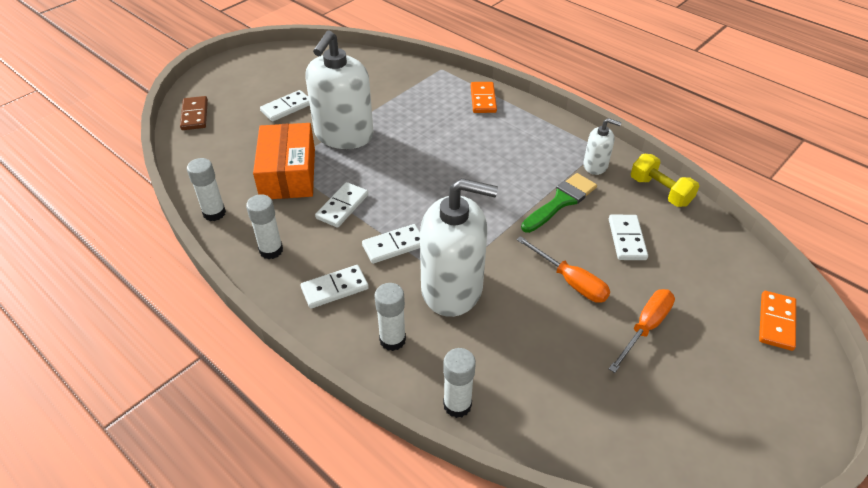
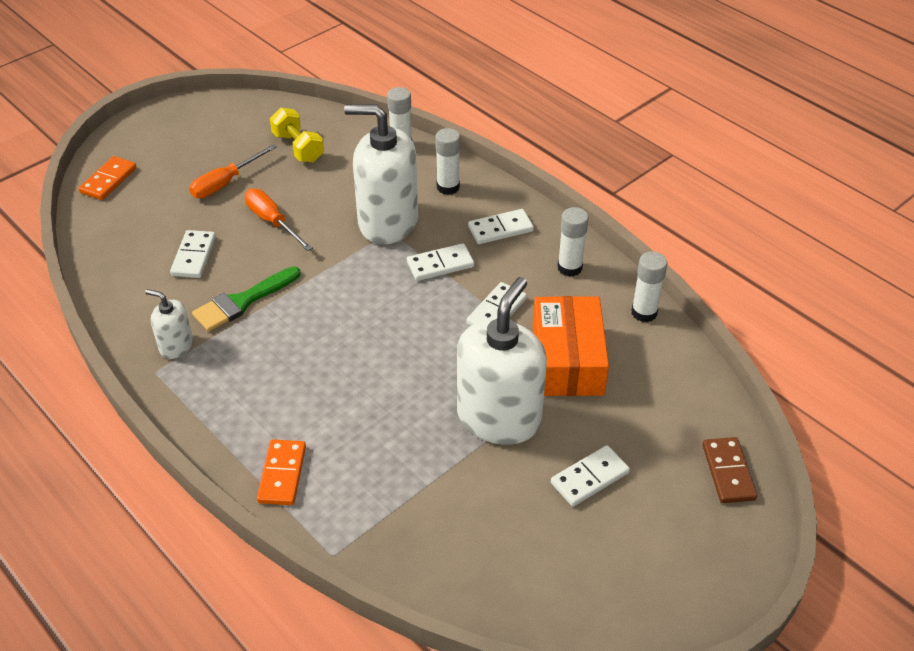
camera: 175 degrees left, 0 degrees up
yellow dumbbell [631,154,699,207] -> yellow dumbbell moved to [270,108,324,163]

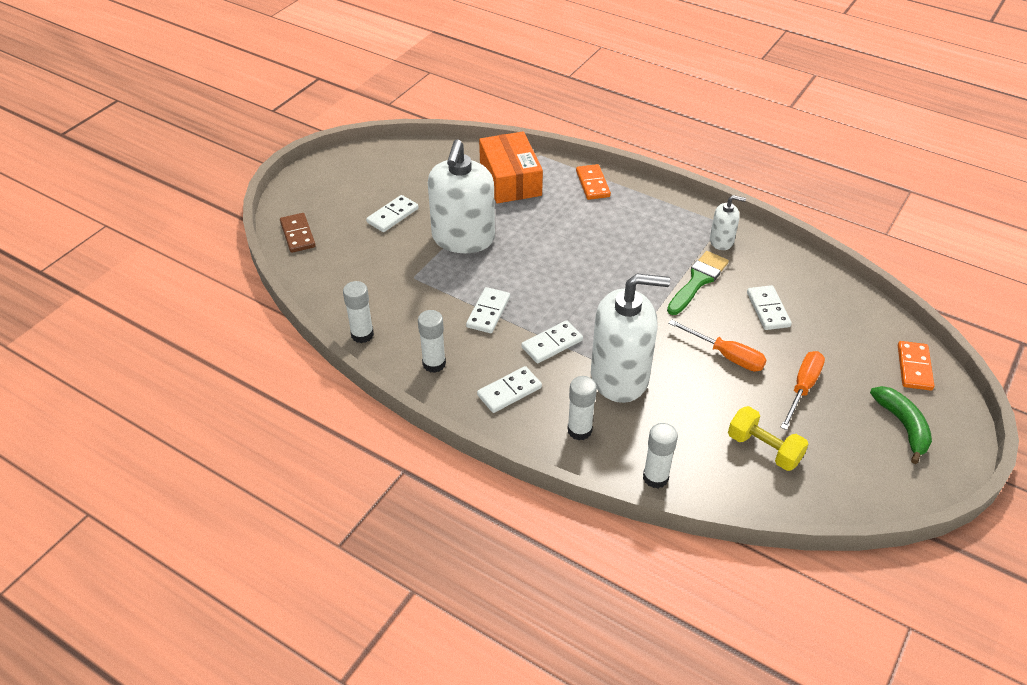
camera: 165 degrees right, 0 degrees up
orange box [533,296,609,396] -> orange box moved to [479,131,543,203]
none -> green banana [870,386,932,464]

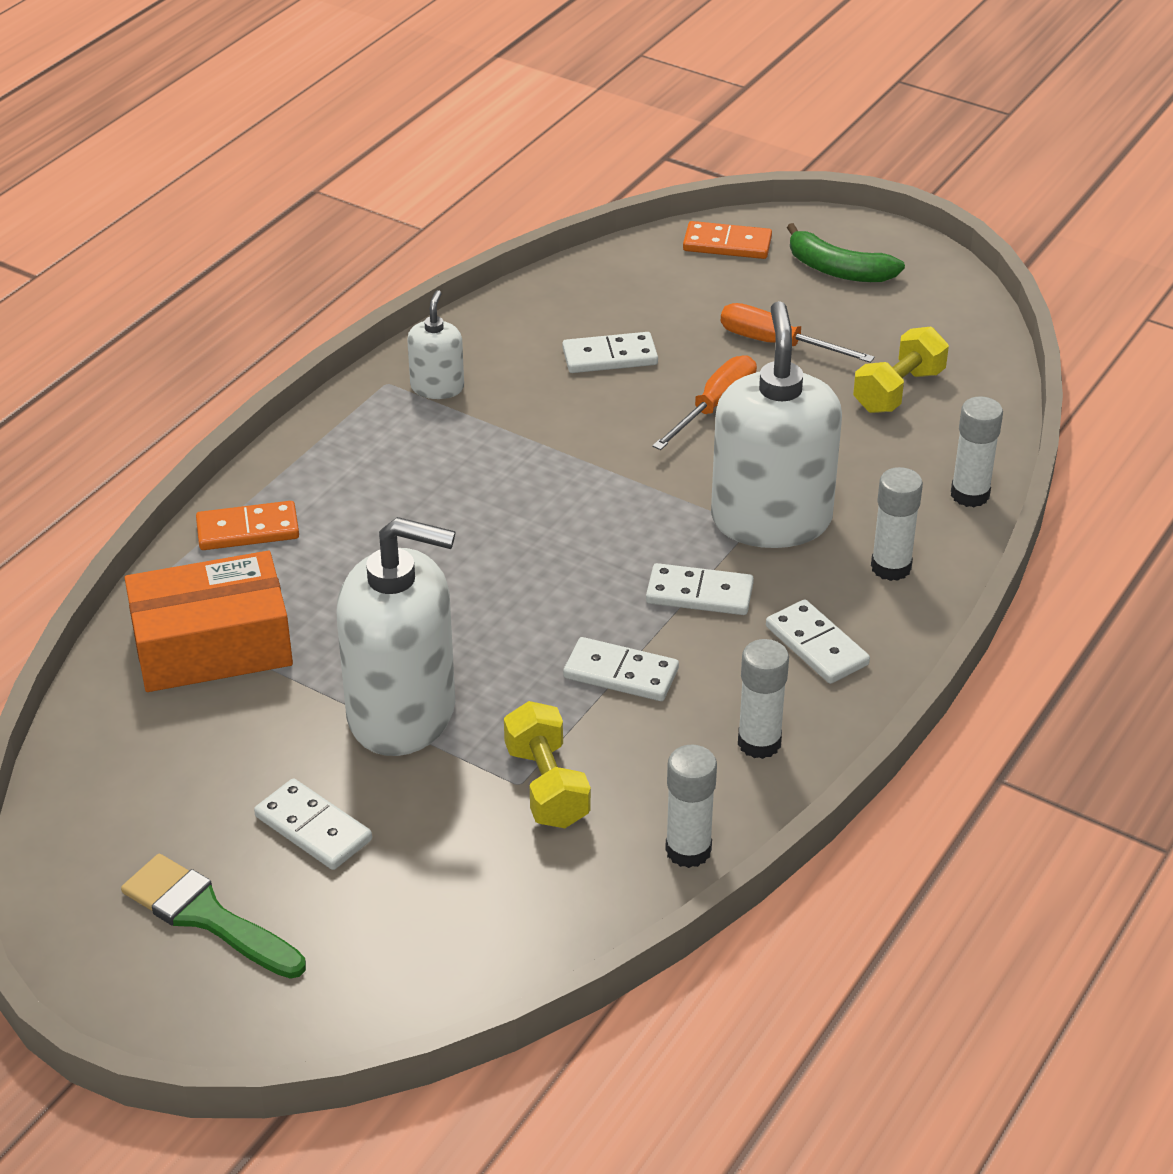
camera: 90 degrees left, 5 degrees down
brown domino [280,213,316,253] -> none
white domino [521,320,583,364] -> white domino turned 45 degrees counterclockwise [646,563,754,615]
green brush [667,251,729,315] -> green brush moved to [121,854,306,979]
green banana [870,386,932,464] -> green banana turned 135 degrees counterclockwise [787,223,905,282]
none -> yellow dumbbell [504,701,591,828]

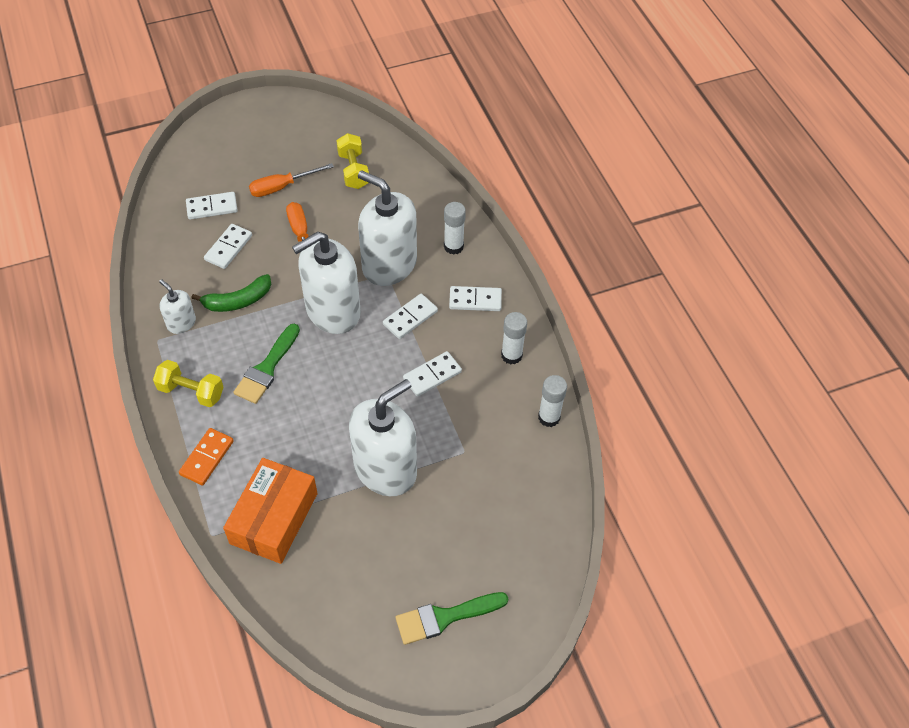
camera: 55 degrees left, 15 degrees up
white domino [254,778,372,870] -> white domino moved to [186,192,238,220]
yellow dumbbell [504,701,591,828] -> yellow dumbbell moved to [153,360,224,407]
orange domino [683,221,772,259] -> none
green banana [787,223,905,282] -> green banana moved to [191,274,271,312]
white glue stick [951,396,1003,507] -> none
none -> green brush [233,324,300,404]
none -> white soap dispenser [292,232,361,334]

